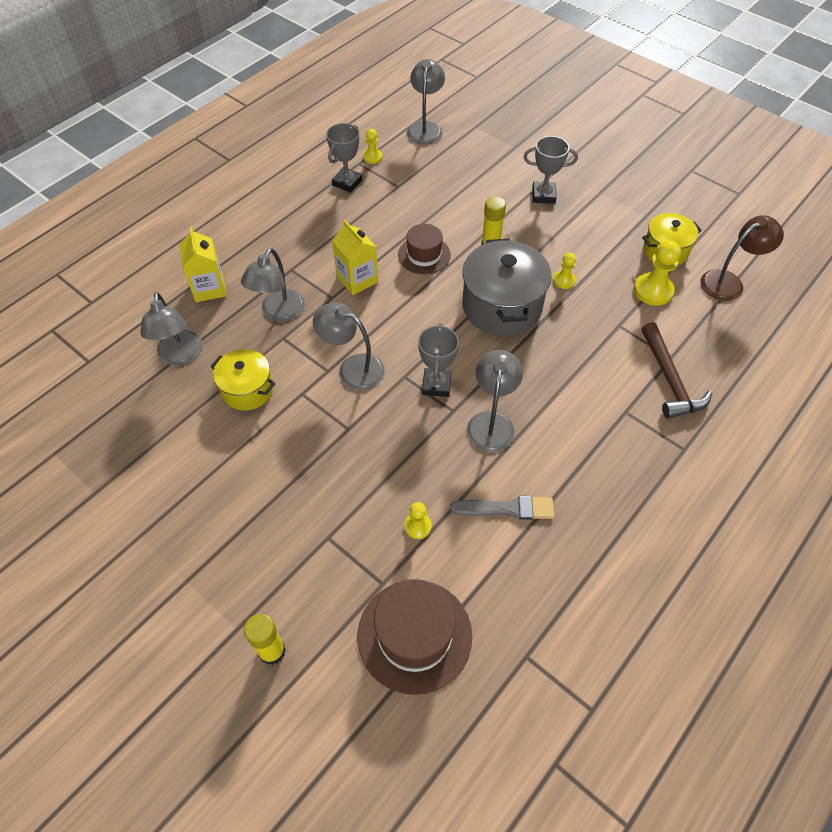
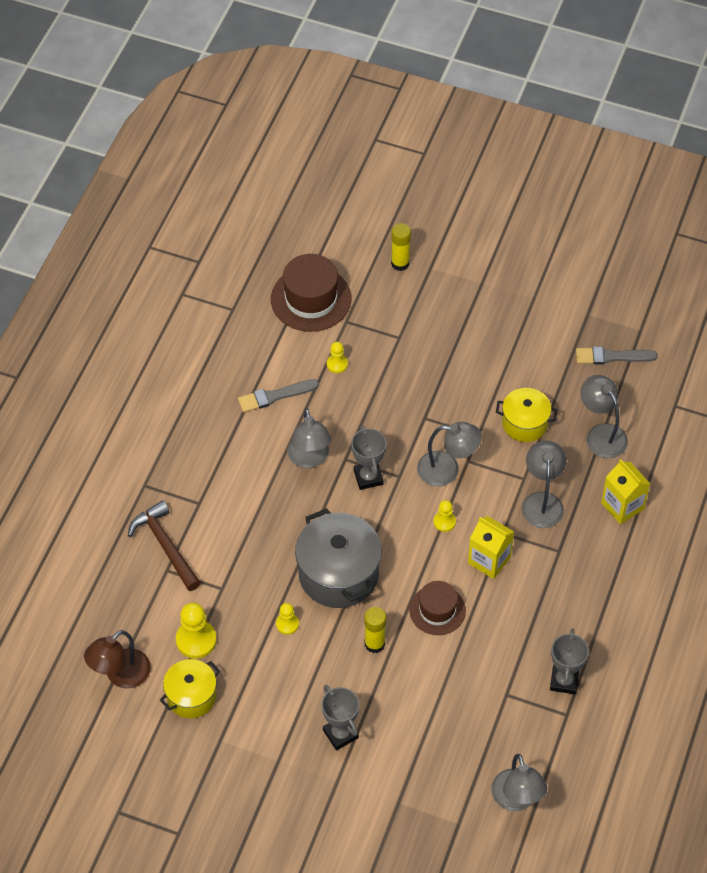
camera: 160 degrees right, 0 degrees up
yellow pawn [363,129,383,164] -> yellow pawn moved to [434,500,456,532]
grey trophy [523,136,578,204] -> grey trophy turned 75 degrees clockwise [321,685,359,750]
none -> grey brush [576,347,658,364]

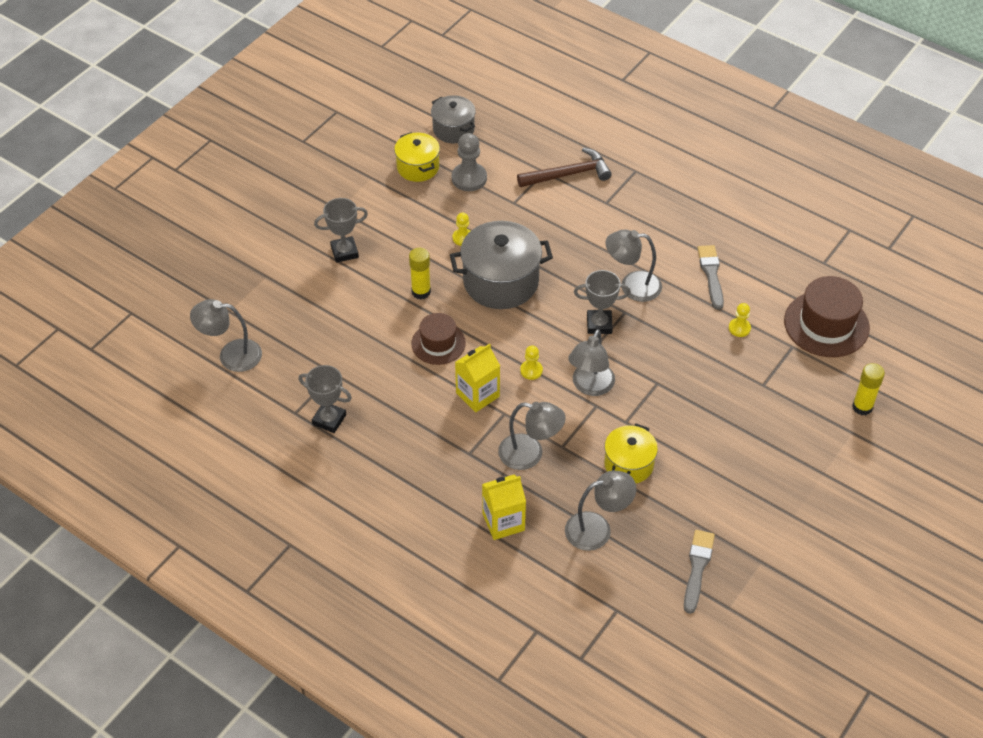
camera: 105 degrees right, 5 degrees down
brown lamp [84,630,151,689] -> grey pot [431,95,476,143]
yellow pawn [176,602,217,659] -> grey pawn [452,133,487,191]

